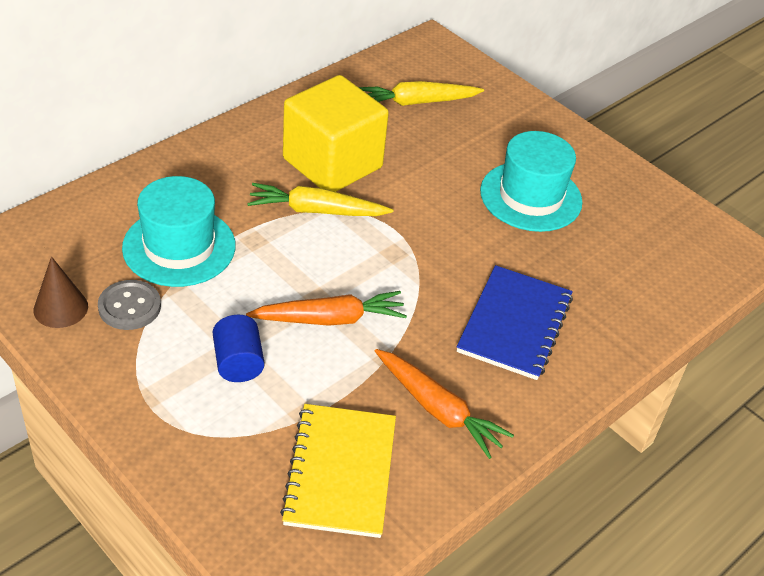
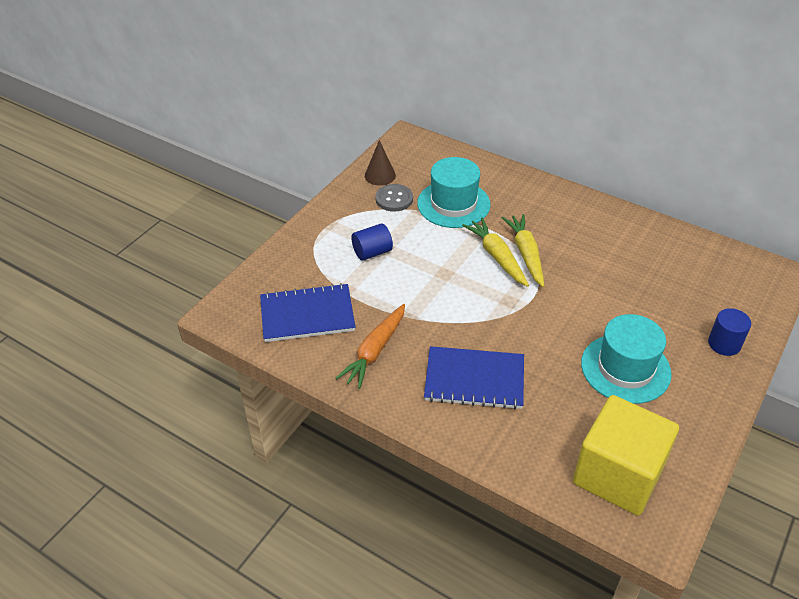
camera: 80 degrees right, 0 degrees up
orange carrot [246,291,407,326] -> none
yellow notebook [280,404,396,538] -> blue notebook [260,283,355,342]
yellow cube [283,75,389,192] -> yellow cube moved to [573,395,679,515]
yellow carrot [359,81,484,106] -> yellow carrot moved to [462,218,529,287]
none -> blue cylinder [708,308,751,356]

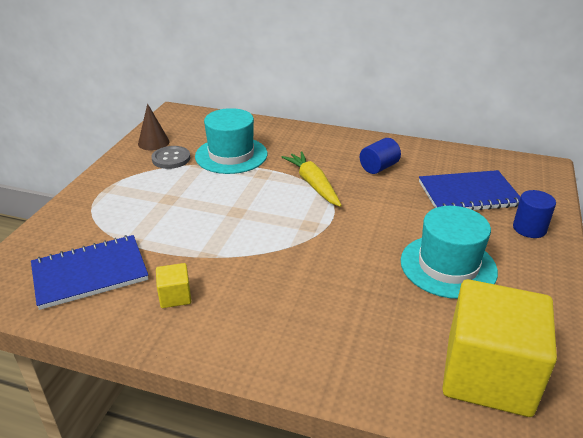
camera: 15 degrees left, 10 degrees down
orange carrot [336,304,405,389] -> yellow cube [156,263,192,308]
blue cylinder [351,223,393,260] -> blue cylinder moved to [360,138,401,174]
blue notebook [424,346,524,410] -> blue notebook moved to [419,170,520,210]
yellow carrot [462,218,529,287] -> none

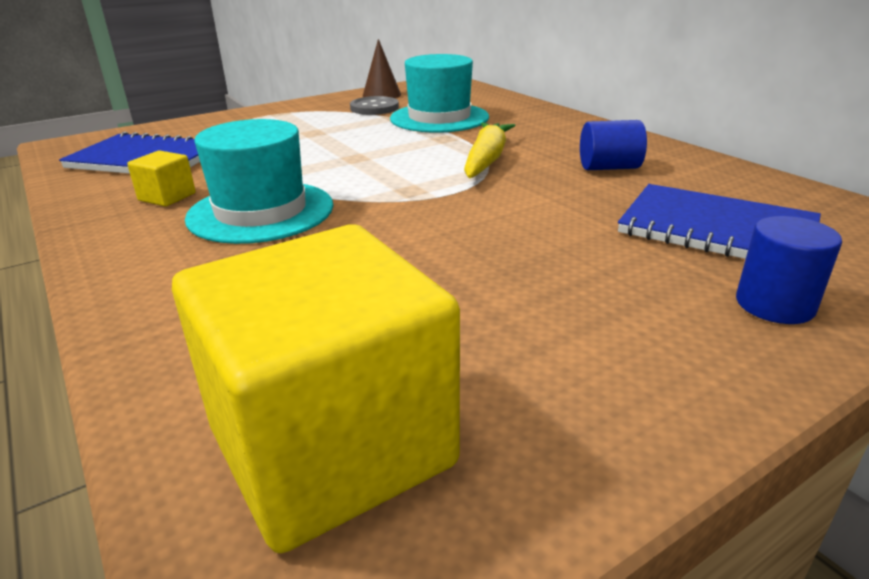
camera: 40 degrees right, 5 degrees down
turquoise hat [401,206,498,299] -> turquoise hat moved to [185,119,333,244]

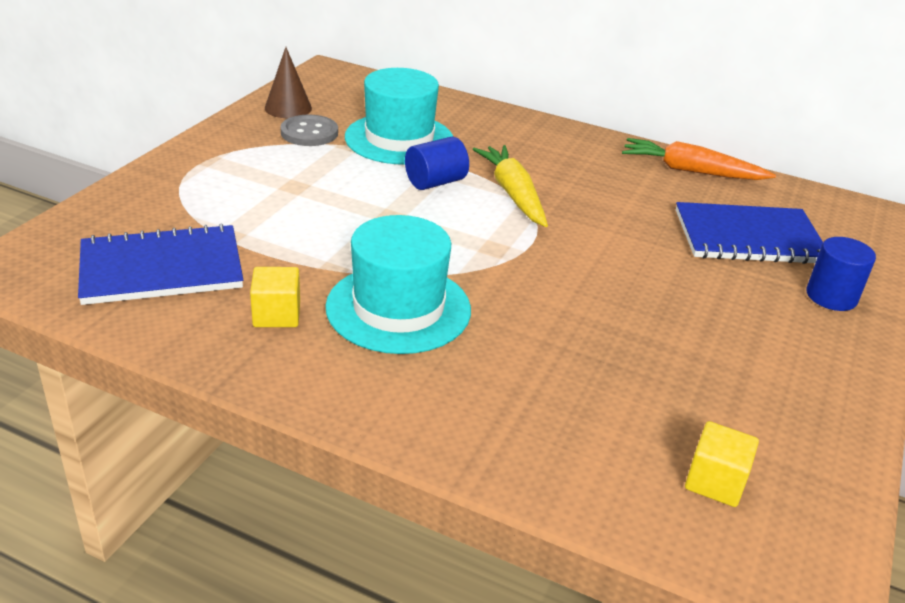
camera: 35 degrees left, 5 degrees up
yellow cube [172,224,460,553] -> yellow cube [685,421,759,507], size x0.41
blue cylinder [580,120,647,170] -> blue cylinder moved to [405,137,469,190]
none -> orange carrot [622,138,776,180]

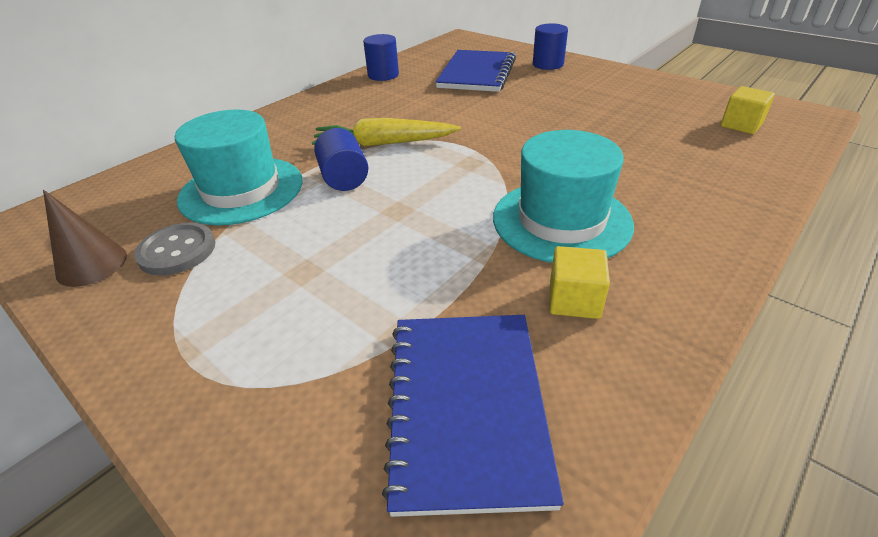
camera: 70 degrees left, 5 degrees up
orange carrot [622,138,776,180] -> blue cylinder [363,34,399,81]

